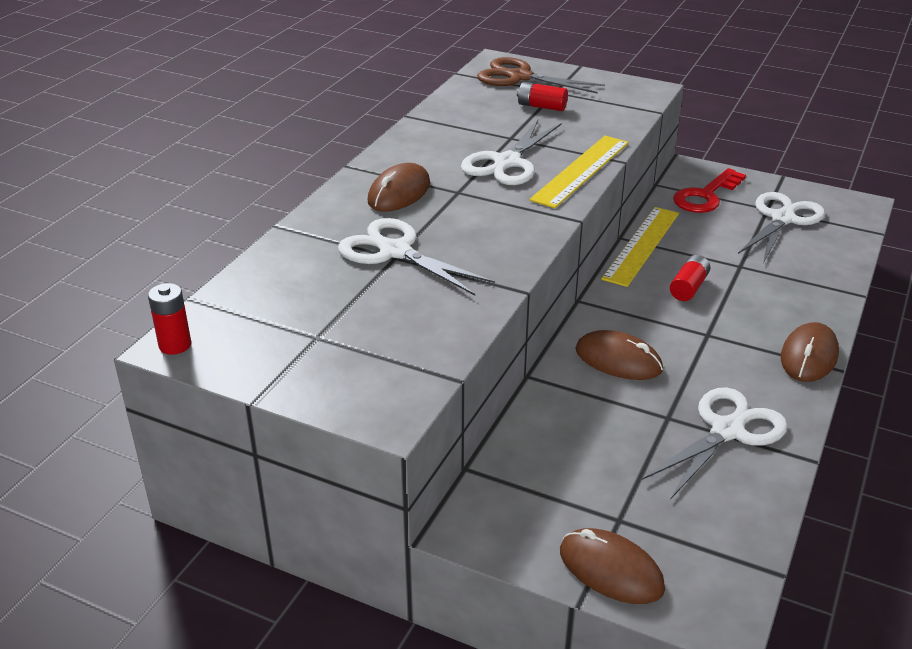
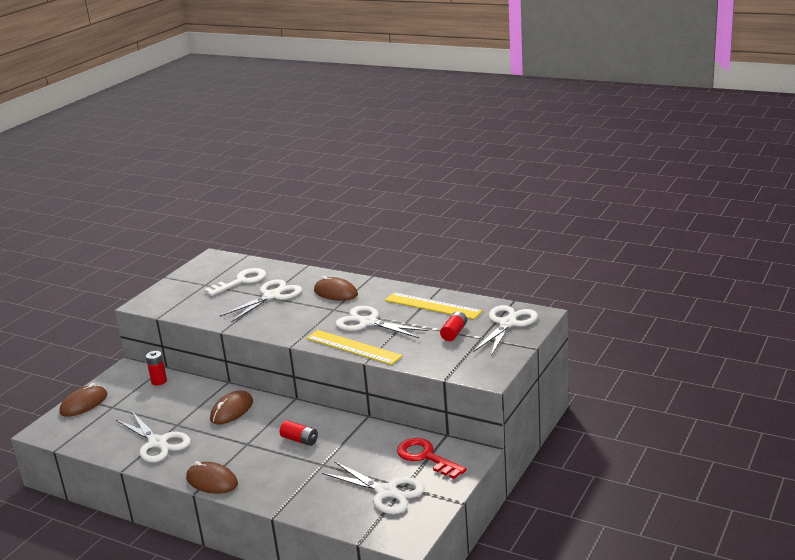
camera: 95 degrees right, 10 degrees down
red battery [148,283,191,355] -> red battery moved to [146,351,167,386]
brown scissors [477,57,605,94] -> white scissors [473,305,538,356]
yellow ruler [601,207,679,287] -> yellow ruler moved to [385,293,482,319]
none -> white key [204,268,266,296]

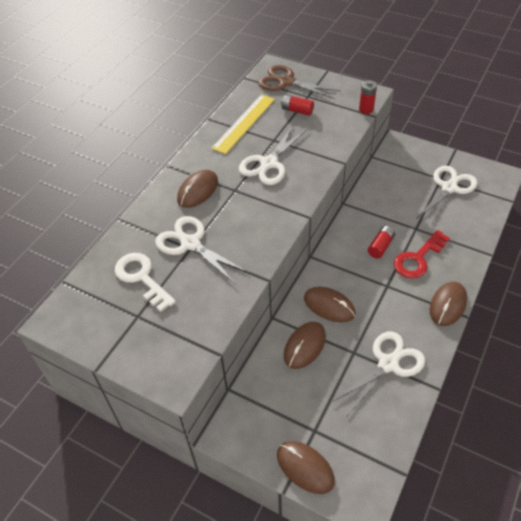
camera: 90 degrees left, 25 degrees up
red battery [146,351,167,386] -> red battery moved to [359,80,377,114]
yellow ruler [306,330,403,365] -> none
red key [397,438,467,479] -> red key moved to [394,230,450,279]
white scissors [473,305,538,356] -> brown scissors [258,65,341,99]
none -> brown mouse [284,322,326,369]

